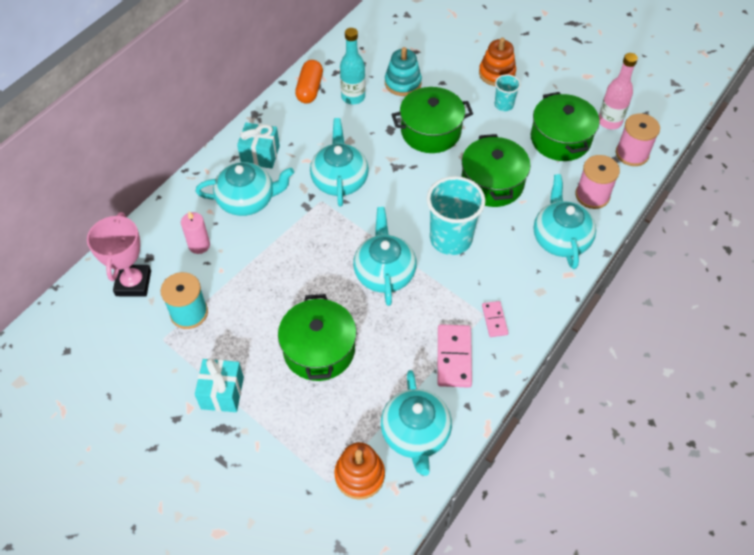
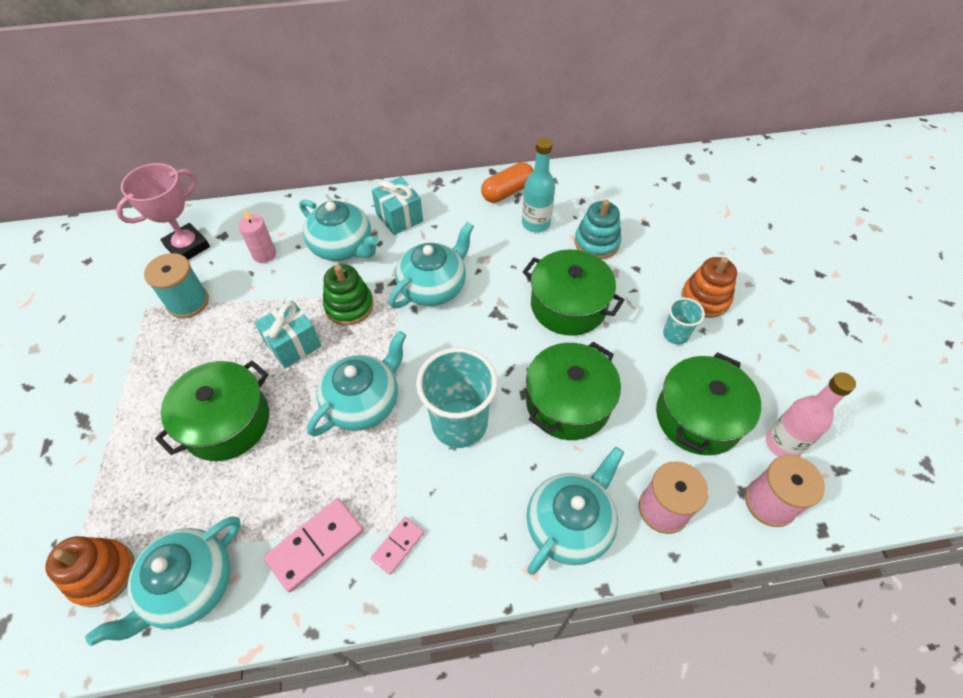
camera: 45 degrees right, 0 degrees up
turquoise gift [195,358,244,412] -> turquoise gift moved to [254,300,321,368]
none -> green stacking toy [323,264,374,325]

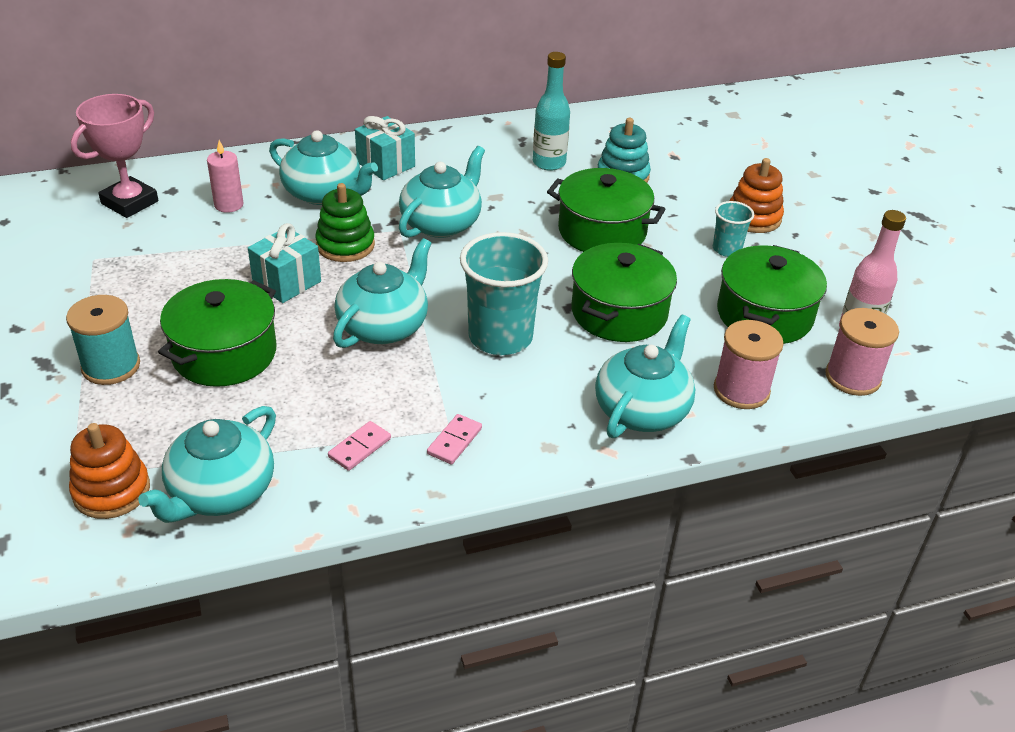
camera: 10 degrees left, 15 degrees down
turquoise spool [144,253,209,318] -> turquoise spool moved to [66,295,140,385]
pink domino [264,498,364,592] -> pink domino [328,421,391,471], size x0.59
orange capsule [481,162,533,203] -> none

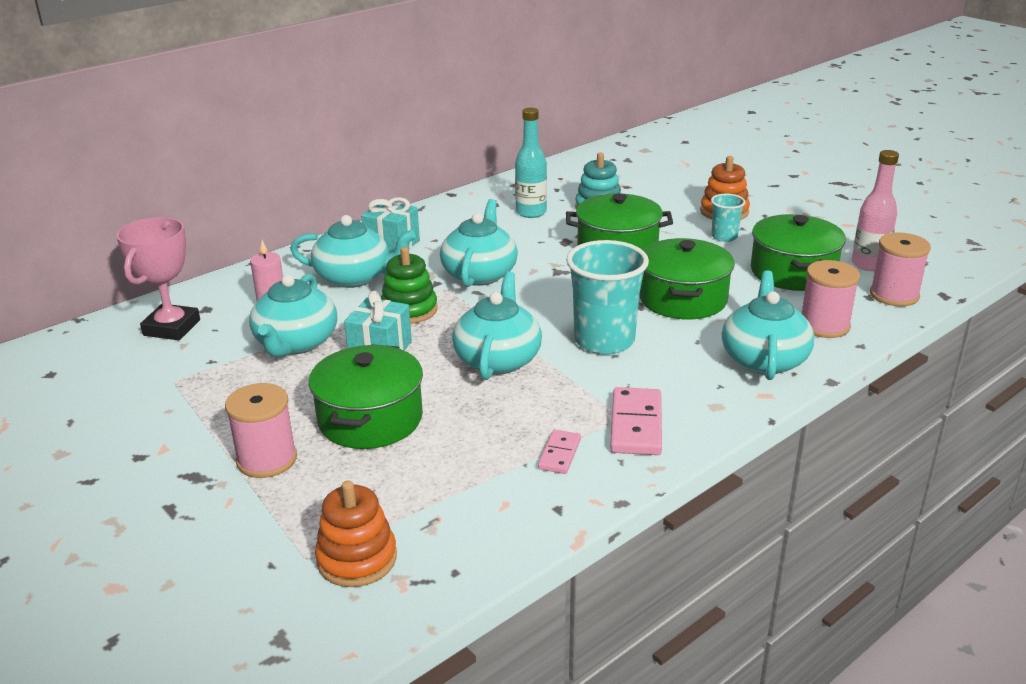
camera: 20 degrees left, 10 degrees down
turquoise spool [66,295,140,385] -> pink spool [225,383,297,478]
turquoise teapot [138,406,276,523] -> turquoise teapot moved to [249,274,337,357]
pink domino [427,414,482,464] -> pink domino [610,387,662,455], size x1.71

